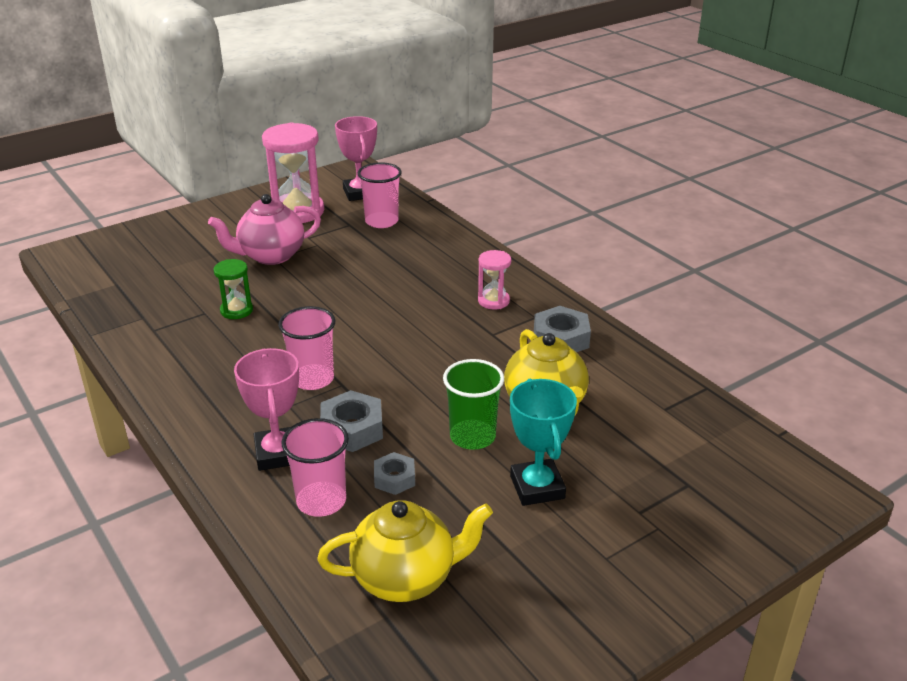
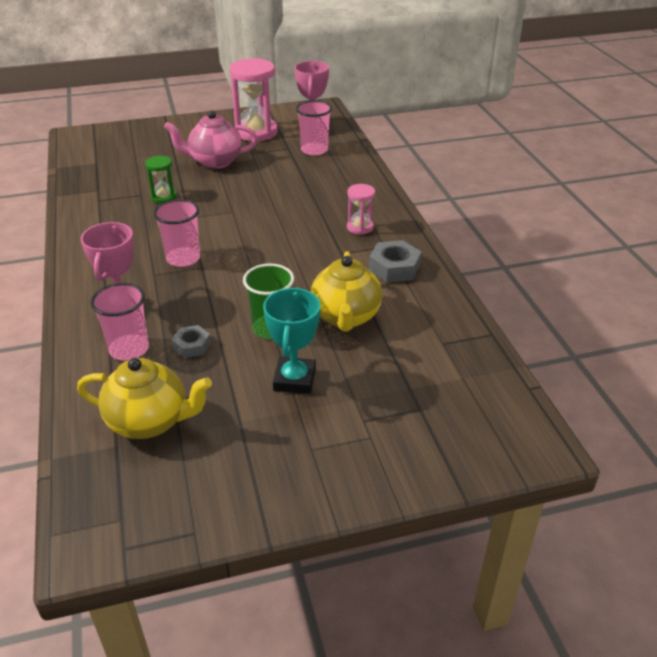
camera: 20 degrees right, 5 degrees up
grey nut [320,390,383,452] -> none

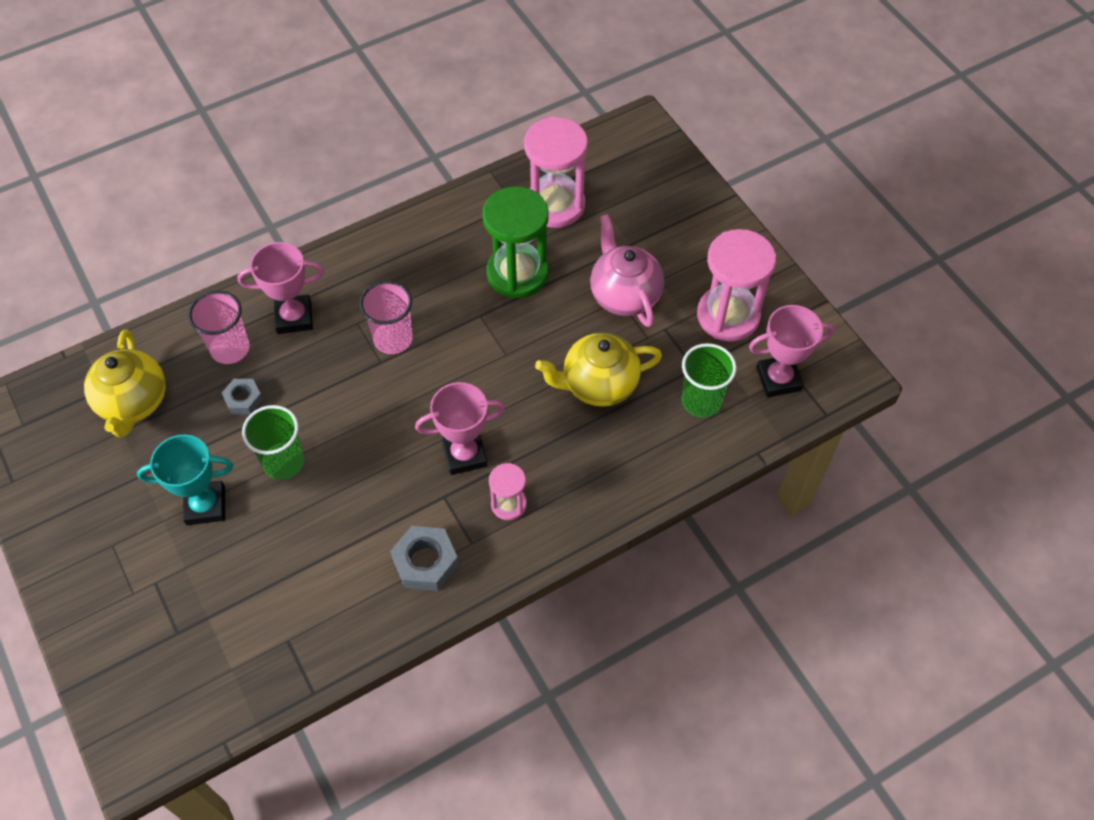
camera: 75 degrees right, 20 degrees up
green hourglass [145,155,177,204] -> green hourglass [482,186,549,298], size x1.94
pink cup [296,100,332,156] -> green cup [681,343,736,417]
yellow teapot [311,251,382,332] -> yellow teapot moved to [535,333,662,407]
none -> pink trophy [415,382,505,475]
none -> pink hourglass [524,117,588,228]

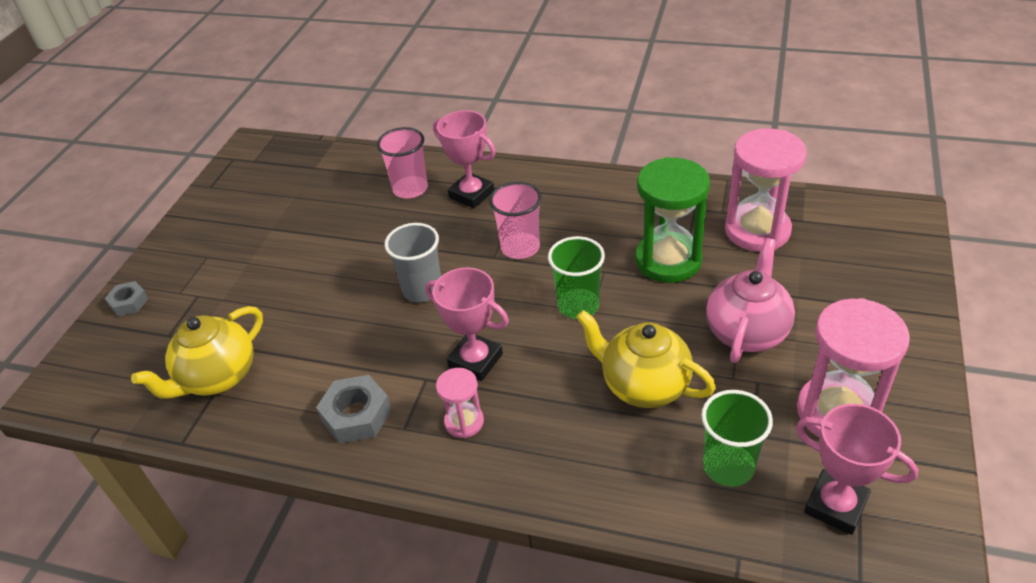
camera: 50 degrees right, 15 degrees down
yellow teapot [84,329,166,437] -> yellow teapot moved to [131,306,263,399]
turquoise trophy [137,435,233,525] -> none
grey nut [222,379,263,414] -> grey nut moved to [105,281,148,316]
green cup [242,405,304,480] -> green cup moved to [548,236,605,319]
none -> grey cup [385,223,441,302]

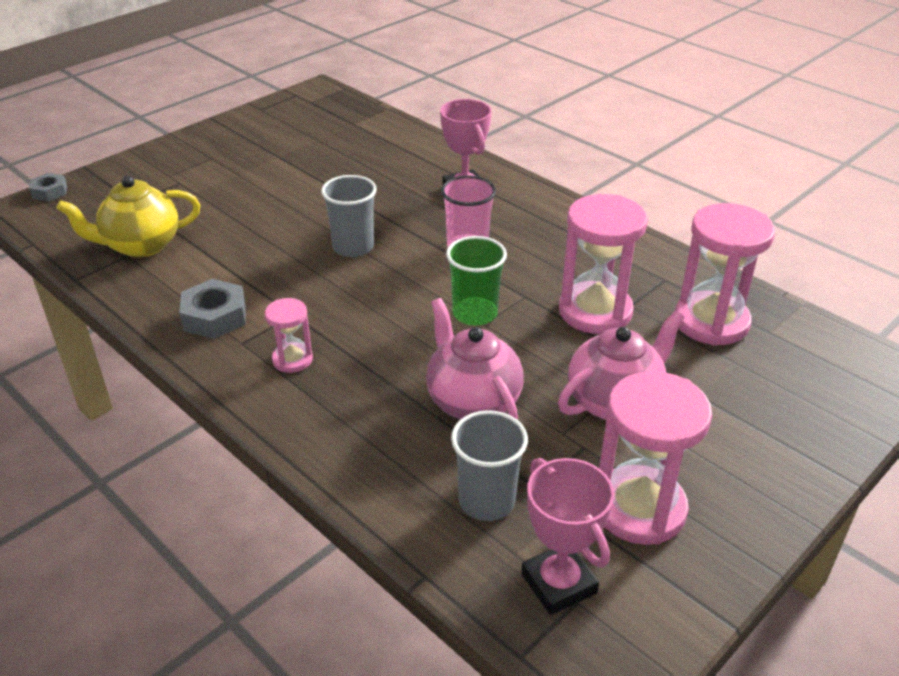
camera: 25 degrees right, 5 degrees down
grey nut [105,281,148,316] -> grey nut moved to [29,173,67,202]
pink cup [377,127,428,198] -> none
pink trophy [425,267,509,381] -> none
yellow teapot [576,310,716,408] -> pink teapot [426,298,524,420]
green hourglass [635,157,710,283] -> pink hourglass [559,194,648,334]
green cup [701,390,773,487] -> grey cup [451,410,528,521]

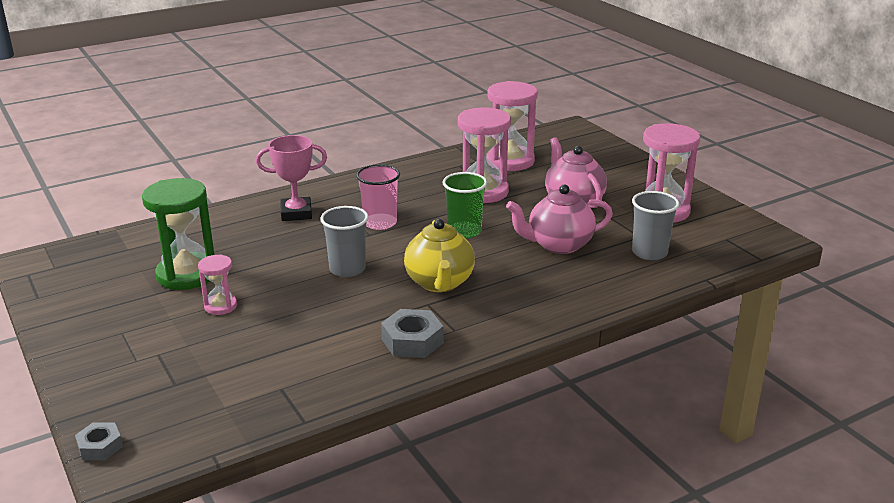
camera: 75 degrees left, 10 degrees down
yellow teapot [57,176,200,258] -> yellow teapot moved to [404,219,475,292]
pink hourglass [265,298,313,373] -> pink hourglass moved to [198,254,237,315]
pink trophy [521,458,614,615] -> none
none -> green hourglass [142,178,214,290]

